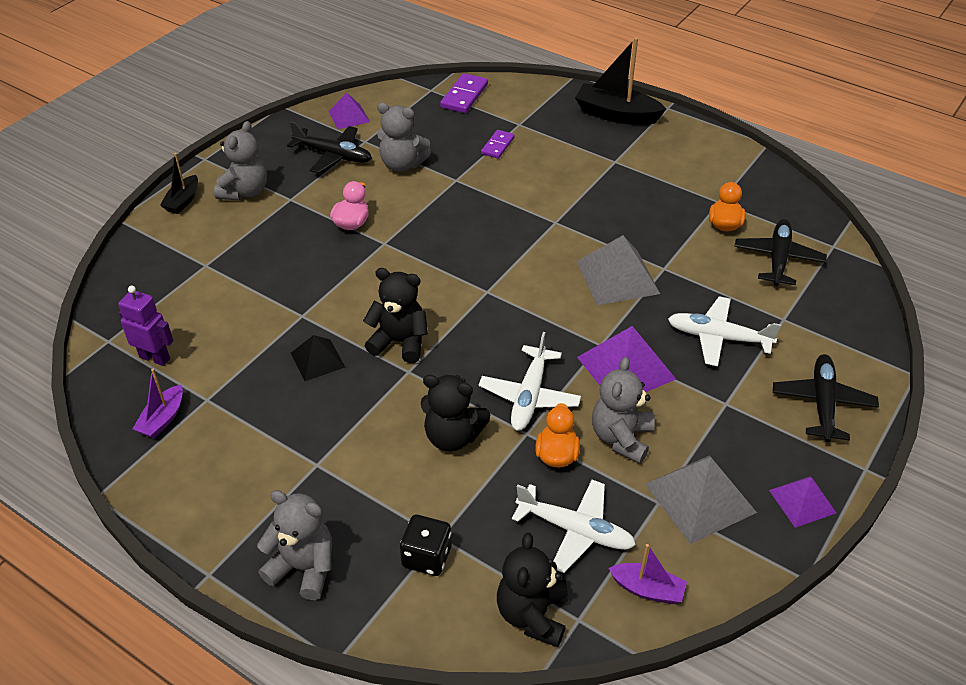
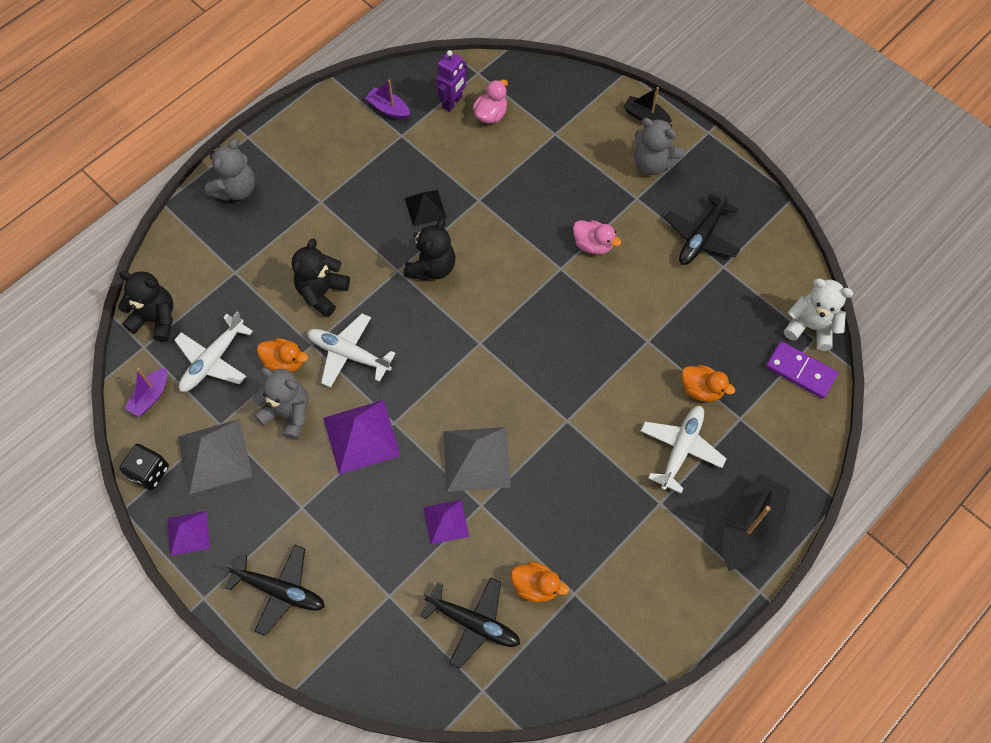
camera: 100 degrees right, 20 degrees up
purple pyramid [328,93,370,129] -> purple pyramid moved to [423,500,469,545]
grey teddy bear [377,102,431,172] -> none
black dice [400,515,452,576] -> black dice moved to [120,444,169,490]
purple domino [481,130,515,159] -> orange duck [681,365,735,402]
white plane [668,296,781,366] -> white plane moved to [641,406,727,493]
none -> pink duck [473,79,508,124]
none -> white teddy bear [784,279,853,351]

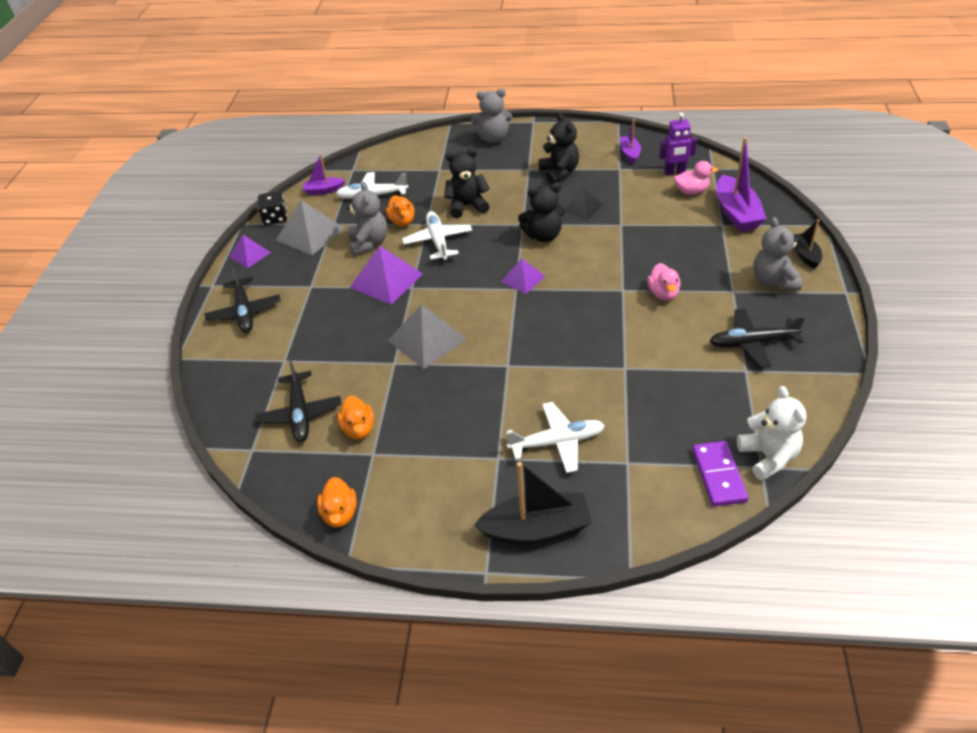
camera: 55 degrees right, 20 degrees down
black teddy bear [118,271,174,342] -> black teddy bear moved to [539,113,579,184]
purple pyramid [423,500,469,545] -> purple pyramid moved to [501,259,545,294]
orange duck [681,365,735,402] -> orange duck moved to [317,477,357,527]
none -> purple boat [717,137,767,232]

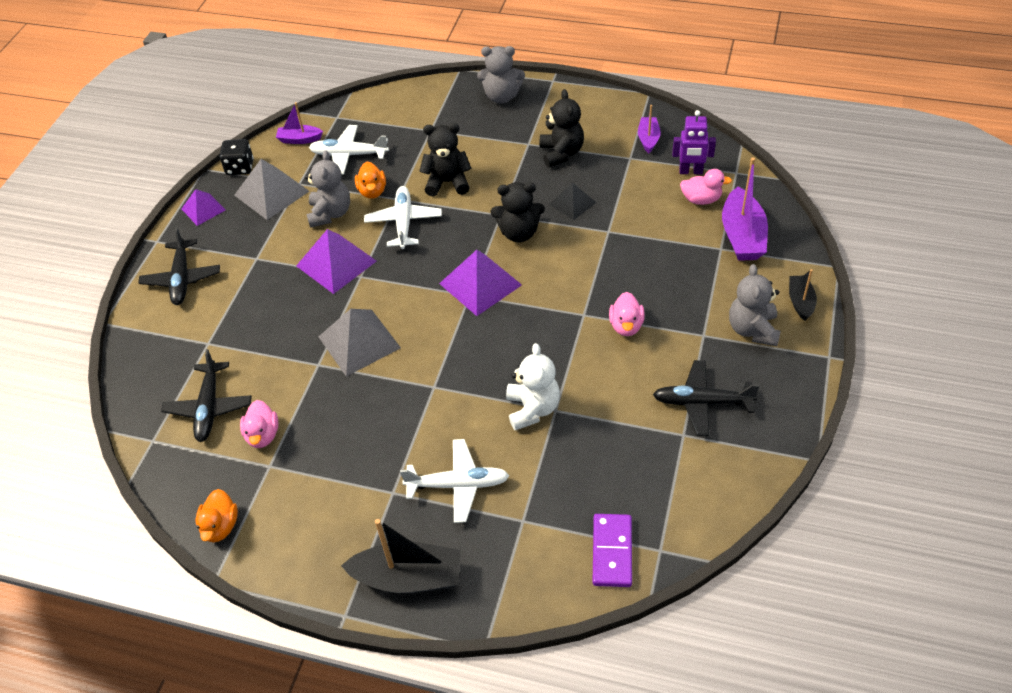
camera: 10 degrees right, 5 degrees up
orange duck [337,396,374,439] -> pink duck [240,400,278,448]
purple pyramid [501,259,545,294] -> purple pyramid [439,250,522,316], size x1.66
white teddy bear [737,386,806,481] -> white teddy bear moved to [506,343,560,430]

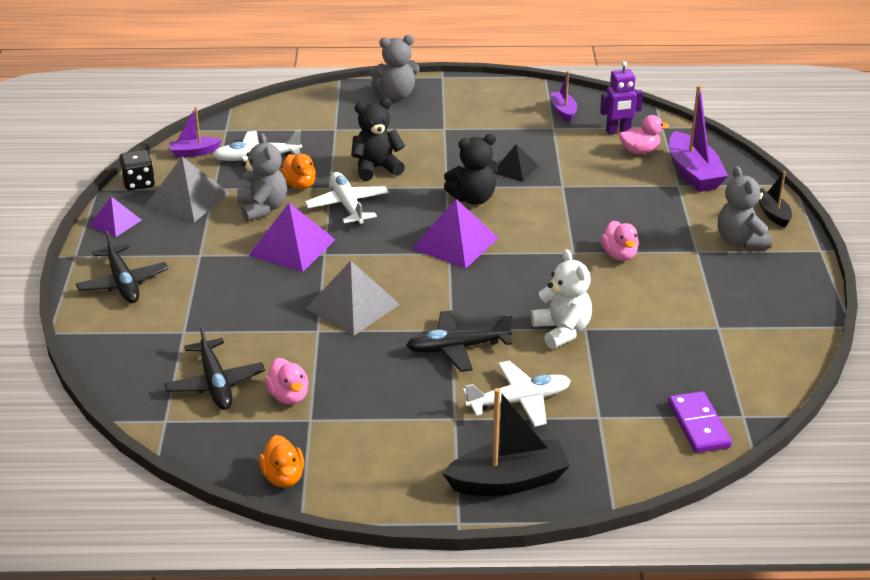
camera: 20 degrees left, 15 degrees down
black teddy bear [540,89,584,167] -> none
black plane [653,360,760,436] -> black plane moved to [406,311,512,372]

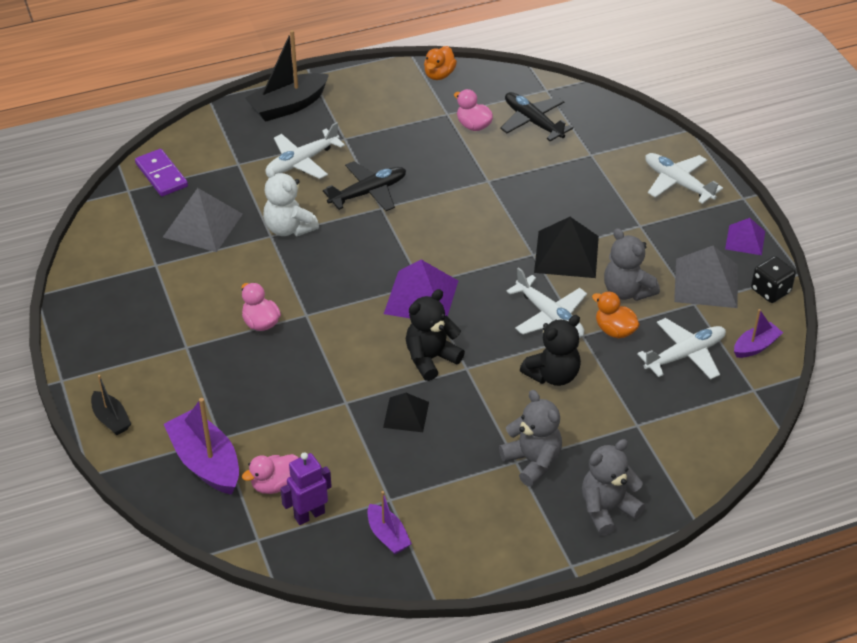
camera: 160 degrees right, 10 degrees up
black plane [76,230,168,303] -> white plane [645,153,723,204]
purple pyramid [249,203,335,272] -> black pyramid [534,217,599,278]
orange duck [259,435,304,488] -> orange duck turned 120 degrees counterclockwise [424,46,457,80]
grey pyramid [305,261,400,336] -> grey pyramid moved to [163,188,243,252]
grey teddy bear [718,166,772,249] -> grey teddy bear moved to [499,390,562,487]

